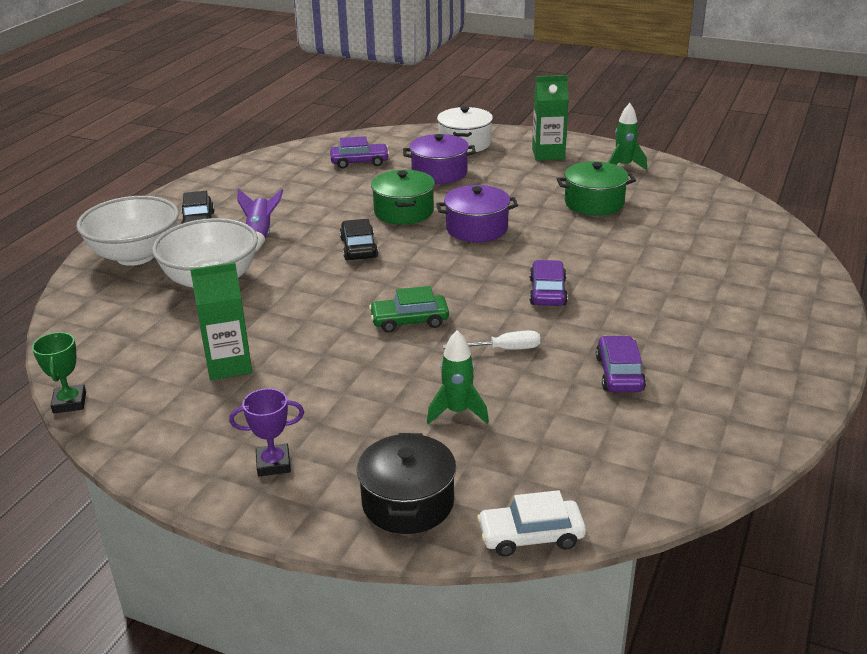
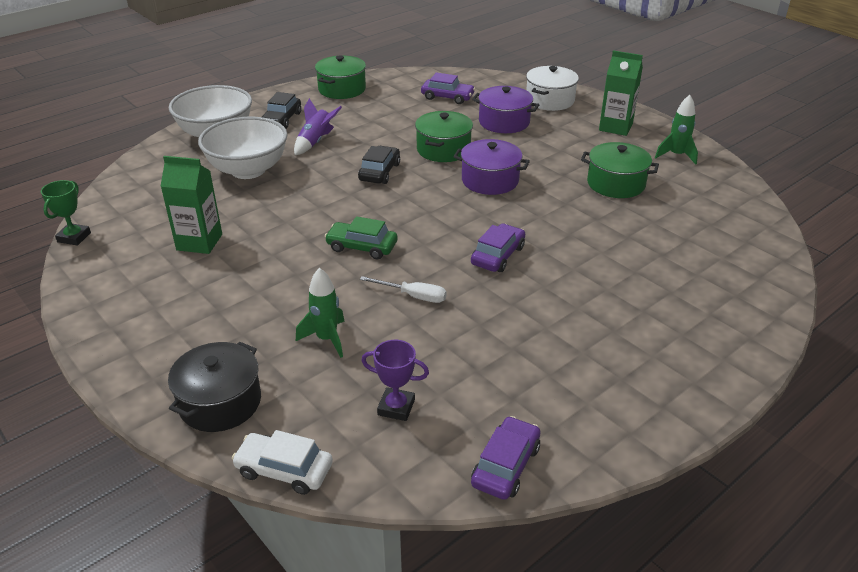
camera: 25 degrees right, 5 degrees up
purple trophy [229,388,304,477] -> purple trophy moved to [361,340,429,421]
purple car [596,336,646,392] -> purple car moved to [471,416,541,500]
none -> green pot [315,55,366,99]

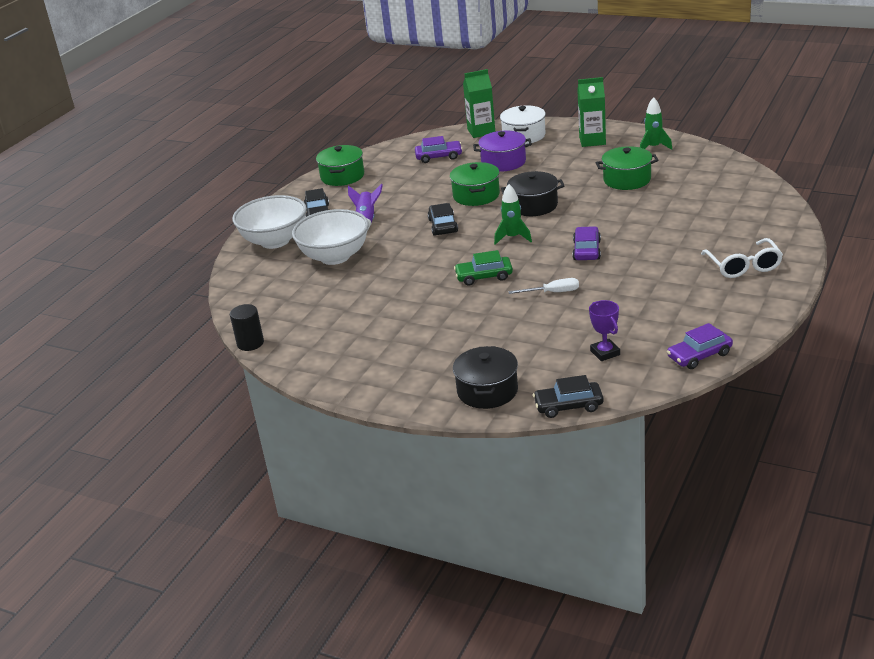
camera: 20 degrees left, 5 degrees down
green trophy [41,180,91,246] -> black cylinder [230,304,264,351]
green carton [160,156,222,254] -> green carton moved to [463,69,495,138]
white car [232,430,333,495] -> black car [533,375,604,418]
green rocket [296,268,345,358] -> green rocket moved to [494,184,532,245]
purple trophy [361,340,429,421] -> purple trophy turned 75 degrees clockwise [589,300,620,361]
purple pot [453,139,530,195] -> black pot [501,171,564,216]
purple car [471,416,541,500] -> purple car turned 120 degrees counterclockwise [667,323,733,369]
none -> white glasses [701,238,783,278]

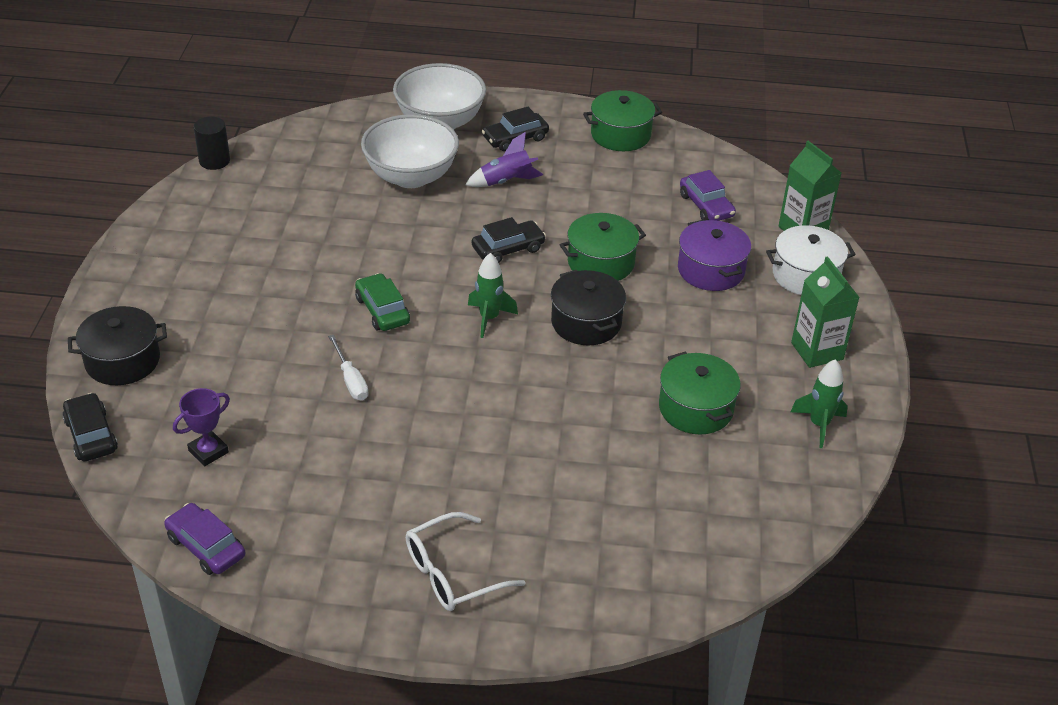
camera: 65 degrees right, 10 degrees up
purple car [572,226,601,260] -> none

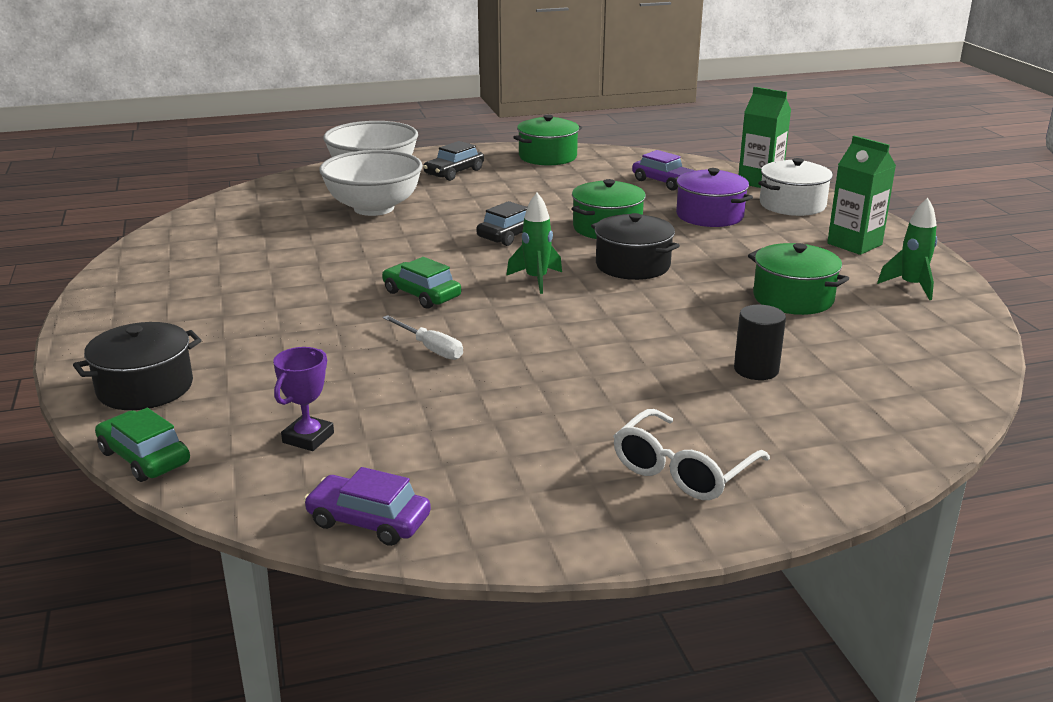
camera: 20 degrees left, 15 degrees down
black car [63,393,118,461] -> green car [95,408,190,482]
black cylinder [194,116,230,170] -> black cylinder moved to [734,304,786,380]
purple rocket [465,132,543,187] -> none

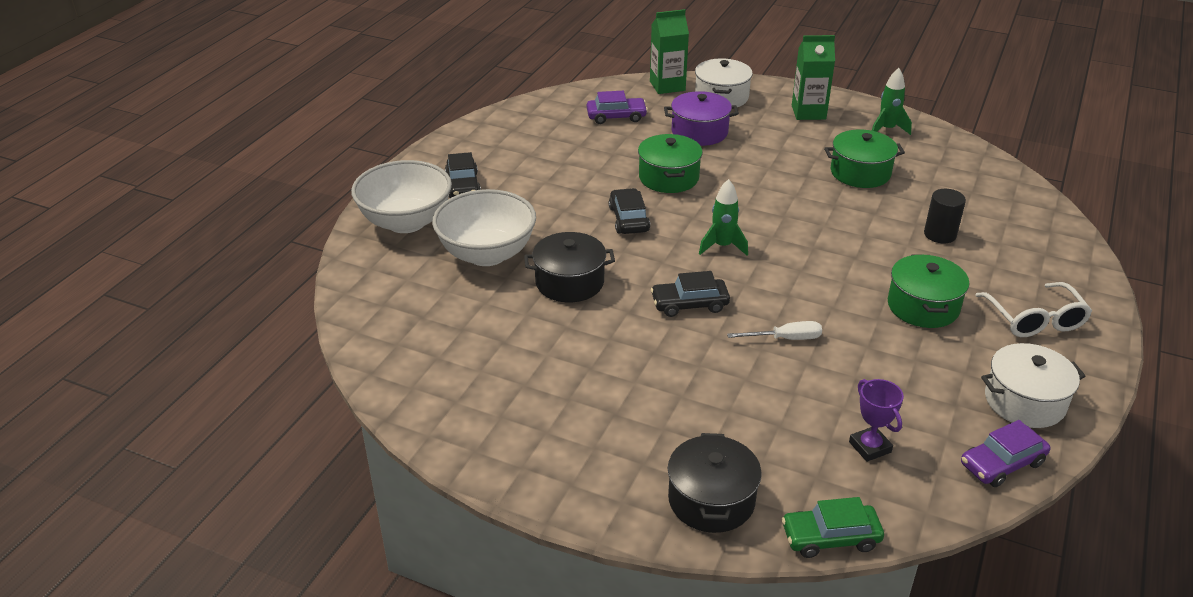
camera: 50 degrees left, 10 degrees up
green car [382,257,461,309] -> black car [651,271,730,317]
green pot [513,115,582,166] -> green pot moved to [888,254,969,328]
black pot [591,213,680,280] -> black pot moved to [524,232,615,302]
none -> white pot [981,343,1085,428]

